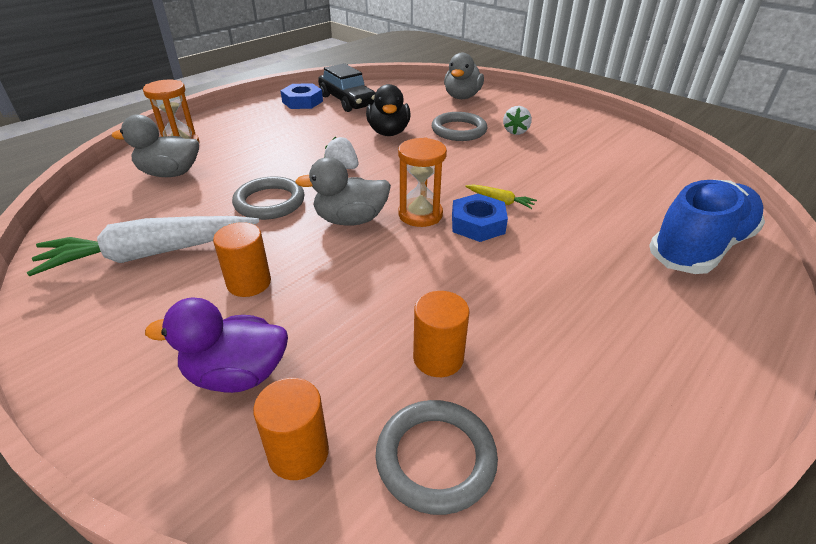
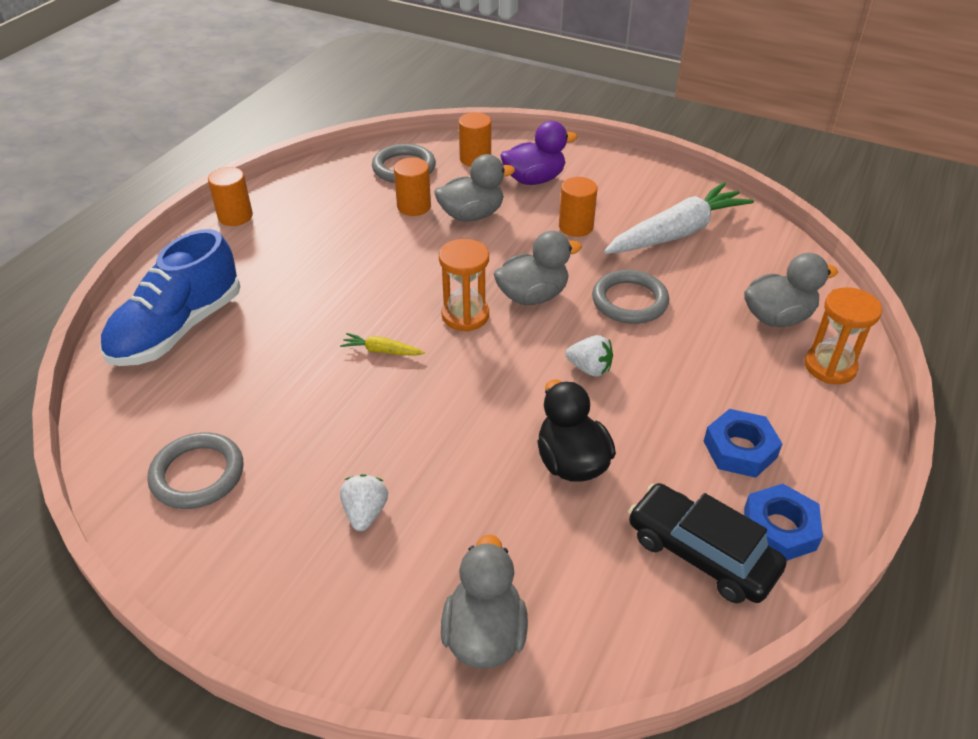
camera: 165 degrees right, 5 degrees up
grey ring [432,112,487,141] -> grey ring moved to [148,432,243,509]
blue nut [452,194,508,242] -> blue nut moved to [703,409,783,478]
none -> orange cylinder [208,167,253,226]
none -> grey duck [435,154,515,222]

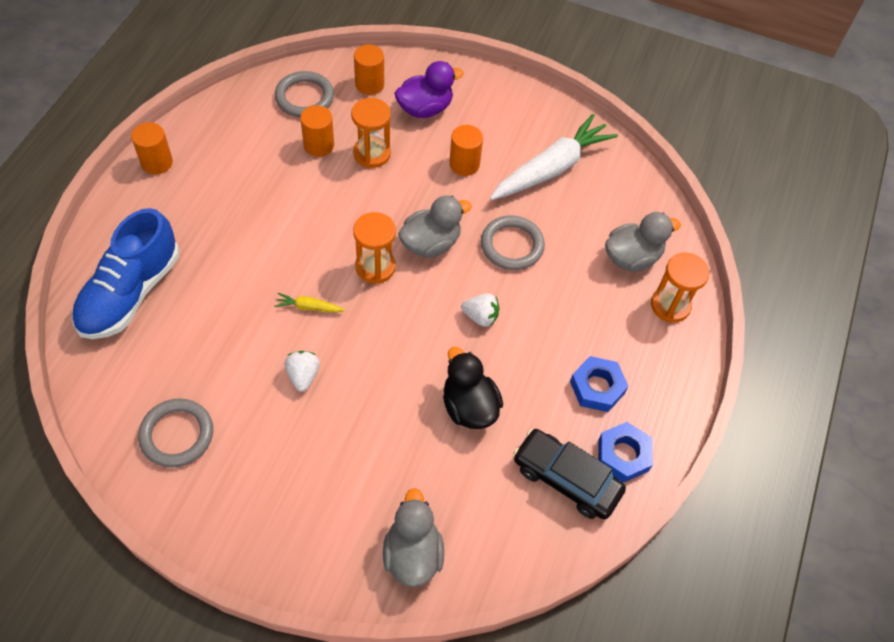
camera: 10 degrees left, 15 degrees up
white strawberry [340,474,388,531] -> white strawberry moved to [285,351,320,392]
grey duck [435,154,515,222] -> orange hourglass [351,98,391,168]

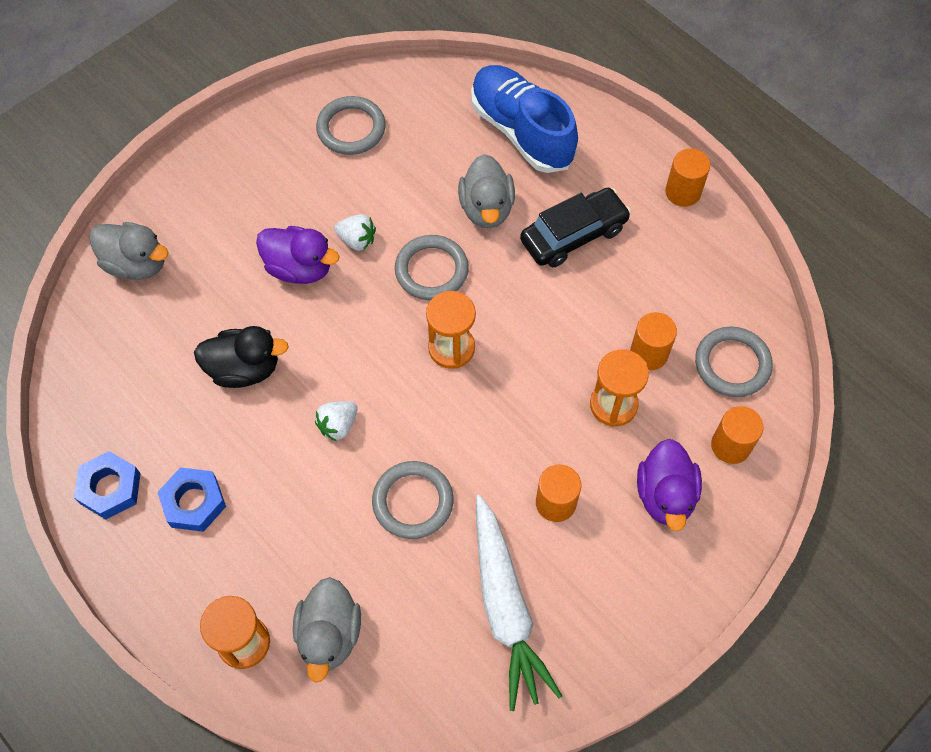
camera: 120 degrees right, 5 degrees up
yellow carrot [274,293,346,313] -> grey ring [395,235,469,300]
grey duck [398,196,472,258] -> grey duck moved to [458,154,515,228]
black car [513,429,626,519] -> black car moved to [520,188,631,267]
none -> purple duck [256,226,340,284]

